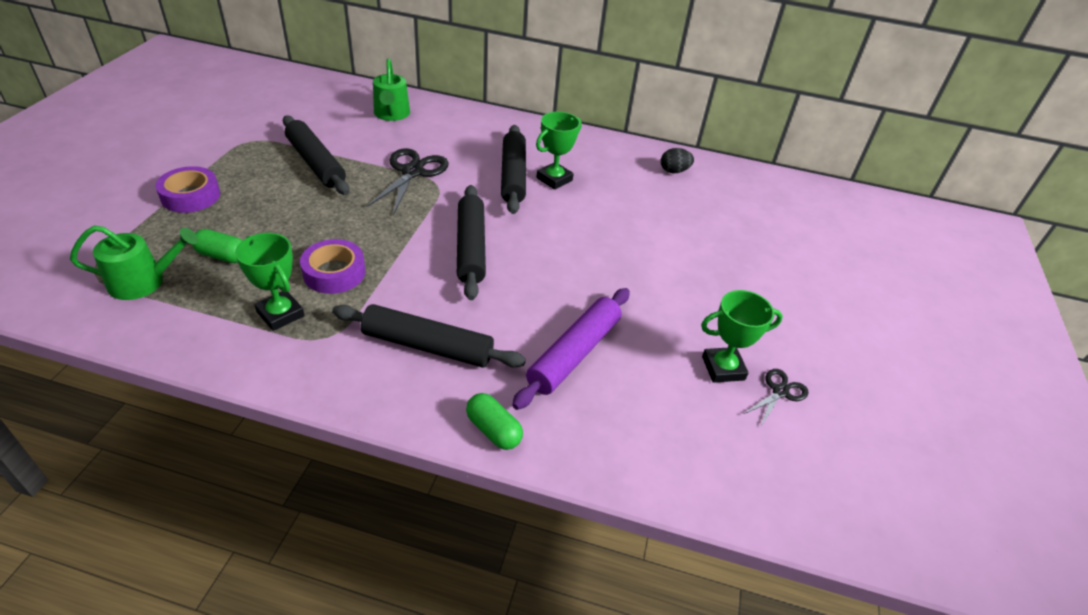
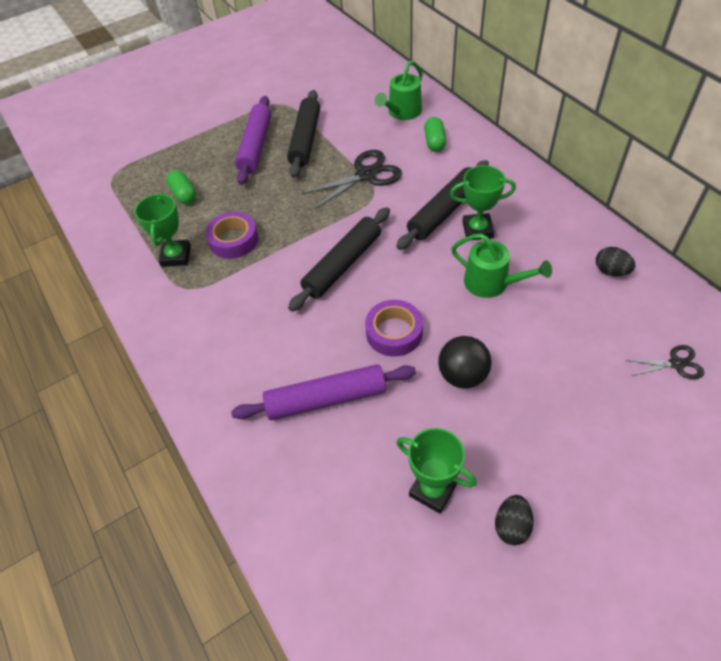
camera: 50 degrees right, 10 degrees up
green watering can [70,225,198,300] -> green watering can moved to [451,234,552,298]
purple tape [155,166,220,213] -> purple tape moved to [365,300,423,357]
black rolling pin [332,304,526,368] -> none
green capsule [466,393,523,450] -> green capsule moved to [424,117,446,152]
black scissors [744,369,809,426] -> black scissors moved to [625,345,704,379]
none -> purple rolling pin [235,96,272,185]
none -> black ball [438,336,492,388]
none -> black egg [495,495,534,545]

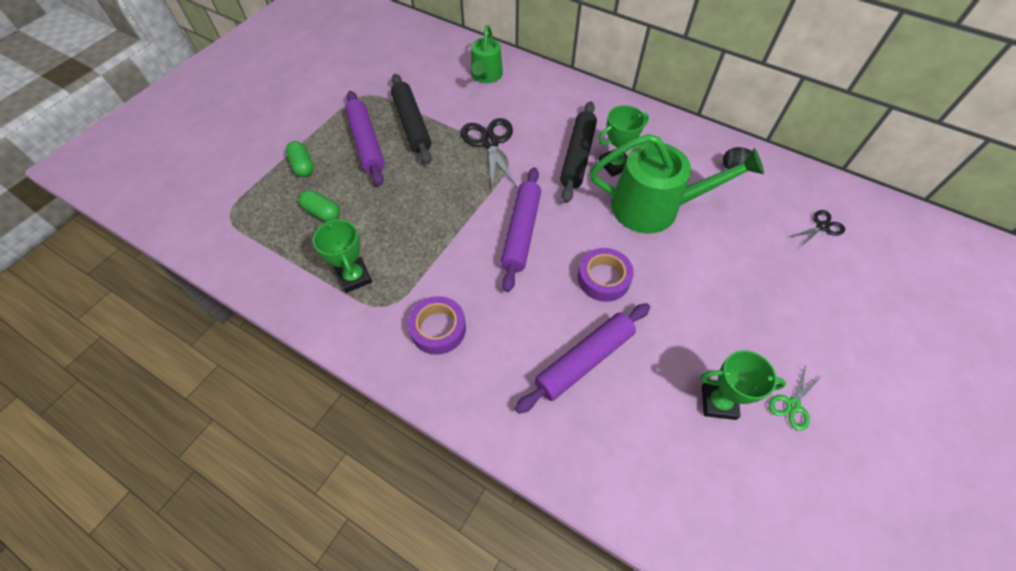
camera: 30 degrees left, 5 degrees up
purple tape [205,212,259,259] -> purple tape moved to [408,296,466,355]
black rolling pin [288,207,390,312] -> purple rolling pin [500,167,541,292]
black scissors [301,150,402,209] -> black scissors turned 45 degrees counterclockwise [461,118,517,191]
green capsule [424,117,446,152] -> green capsule moved to [286,141,314,177]
black ball [438,336,492,388] -> none
green watering can [451,234,552,298] -> green watering can [590,134,764,233], size x1.70
black egg [495,495,534,545] -> green scissors [769,365,822,431]

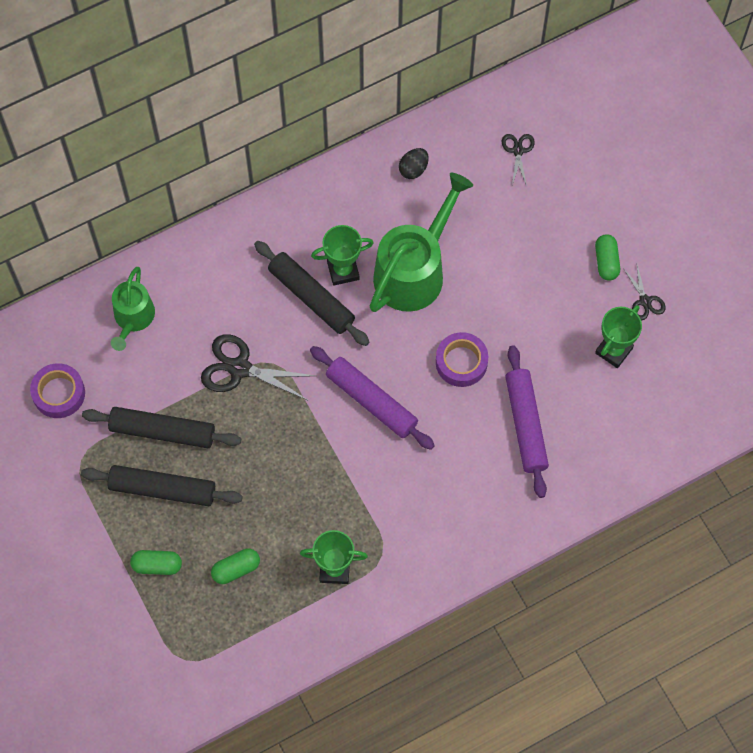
camera: 60 degrees left, 10 degrees up
purple rolling pin [345,91,385,186] -> black rolling pin [81,465,243,506]
purple tape [408,296,466,355] -> purple tape moved to [30,363,85,418]
green watering can [471,25,503,83] -> green watering can turned 60 degrees clockwise [111,267,155,351]
green trophy [599,105,649,177] -> green trophy turned 75 degrees clockwise [311,225,373,286]
green scissors [769,365,822,431] -> black scissors [623,265,666,320]
none -> green capsule [595,234,620,281]

